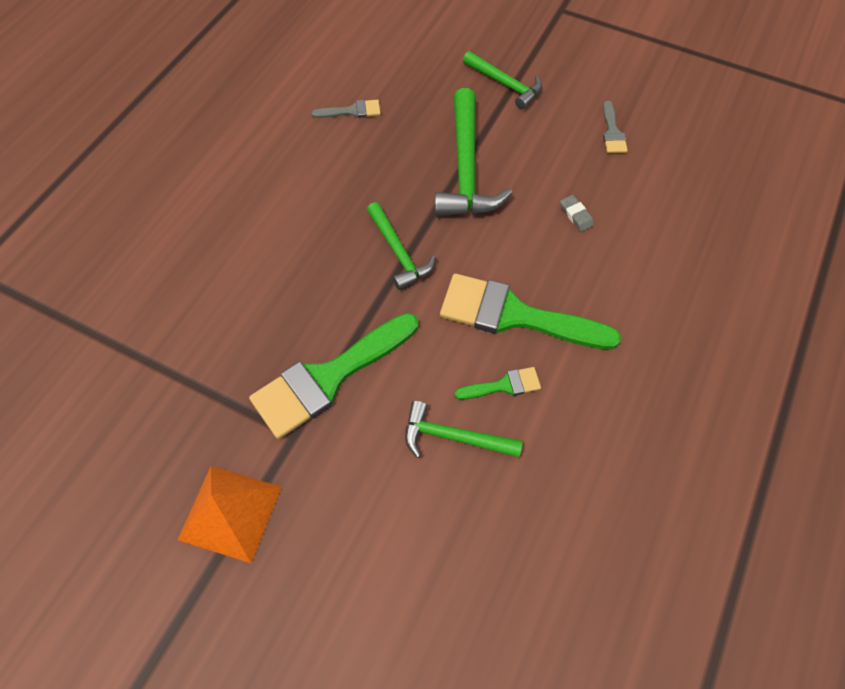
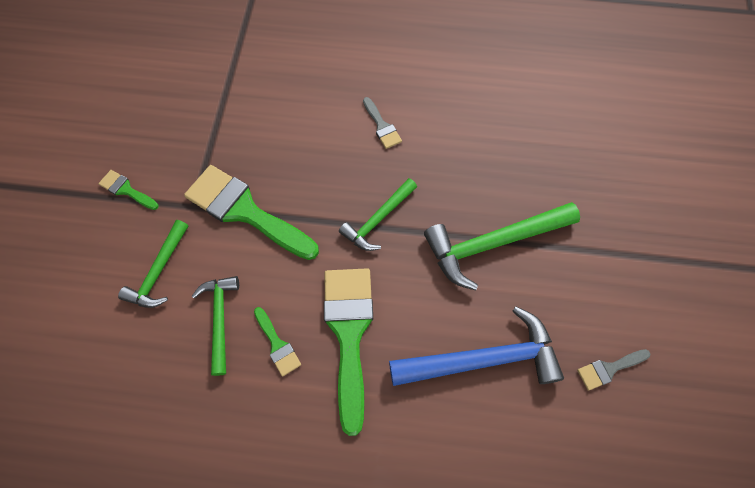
camera: 70 degrees right, 5 degrees up
orange pyramid [178,466,281,563] -> green brush [98,170,159,210]
grey brush [312,100,381,118] -> grey brush moved to [363,97,402,149]
green hammer [463,51,542,109] -> green hammer moved to [118,220,188,308]
grey eraser [560,195,594,232] -> blue hammer [389,306,564,386]

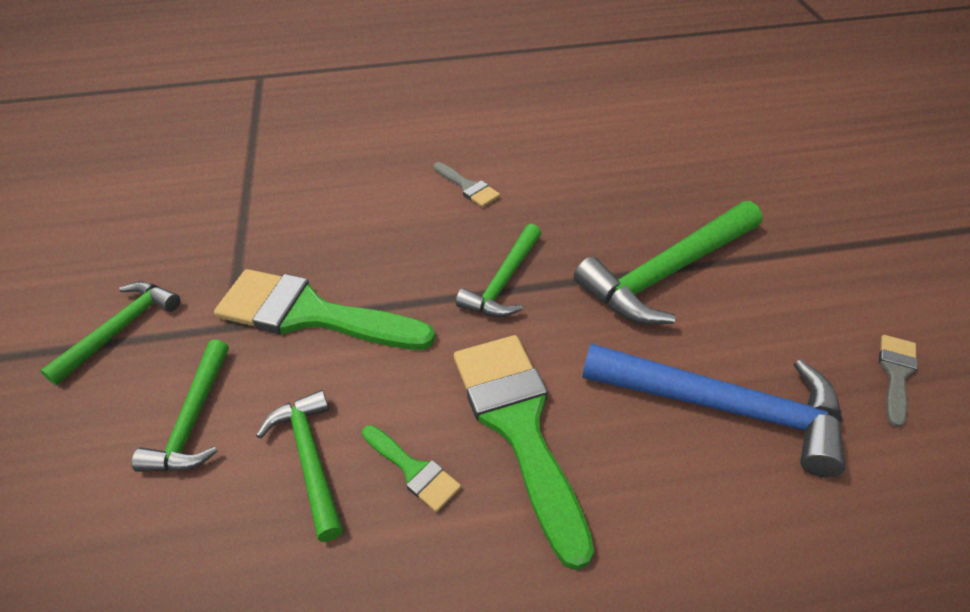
camera: 15 degrees left, 20 degrees down
green brush [98,170,159,210] -> green hammer [40,281,180,385]
blue hammer [389,306,564,386] -> blue hammer turned 45 degrees clockwise [583,343,846,477]
grey brush [577,349,650,391] -> grey brush turned 150 degrees clockwise [879,335,918,427]

